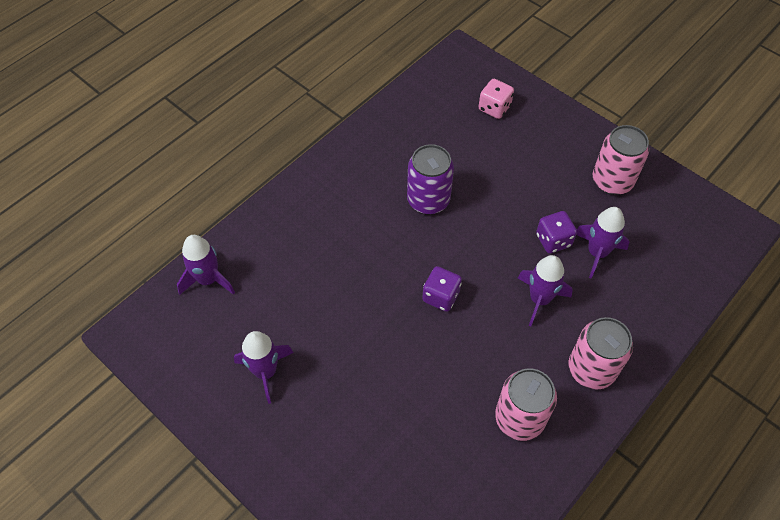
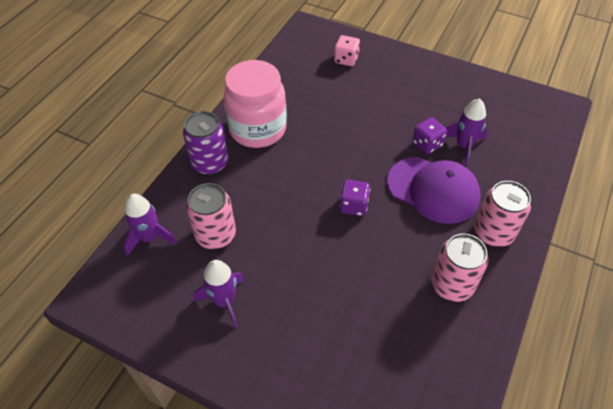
camera: 15 degrees left, 5 degrees down
purple can [407,144,454,214] -> purple can moved to [183,111,228,175]
purple rocket [518,255,573,326] -> purple cap [387,157,480,224]
pink can [593,125,649,195] -> pink can moved to [186,183,236,249]
none -> pink jar [223,60,287,148]

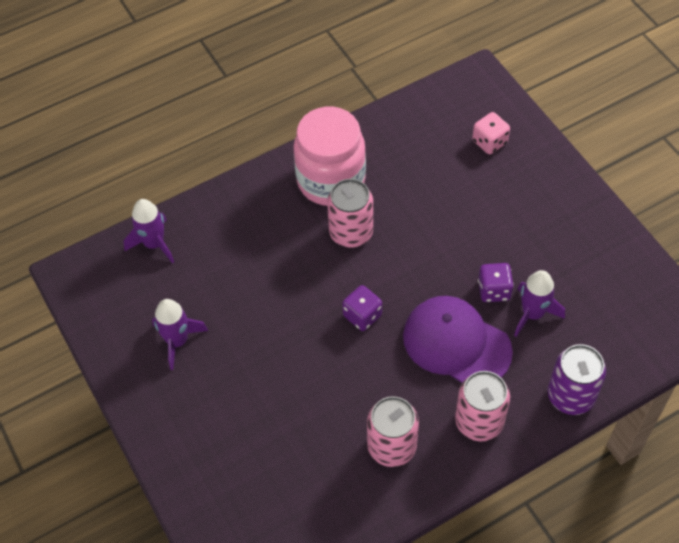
camera: 35 degrees right, 5 degrees up
purple can [183,111,228,175] -> purple can moved to [548,344,606,415]
pink can [186,183,236,249] -> pink can moved to [327,179,373,248]
purple cap [387,157,480,224] -> purple cap turned 150 degrees clockwise [403,296,513,383]

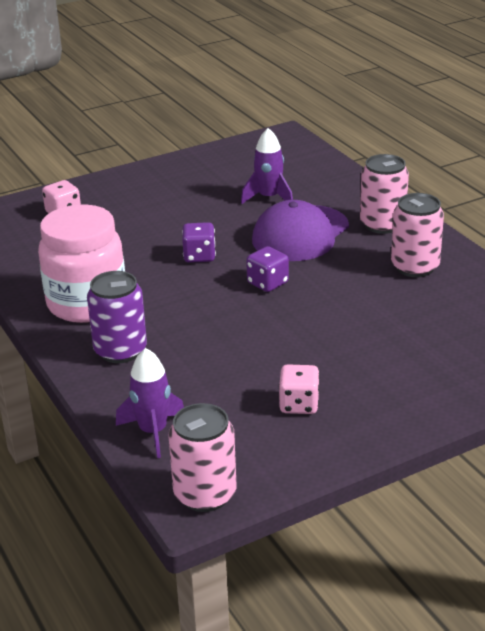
camera: 90 degrees left, 25 degrees down
purple rocket [152,299,208,370] -> pink dice [279,364,320,414]
pink can [327,179,373,248] -> pink can moved to [169,403,236,512]
purple dice [478,263,514,302] -> purple dice moved to [182,222,216,263]
purple can [548,344,606,415] -> purple can moved to [87,271,147,363]

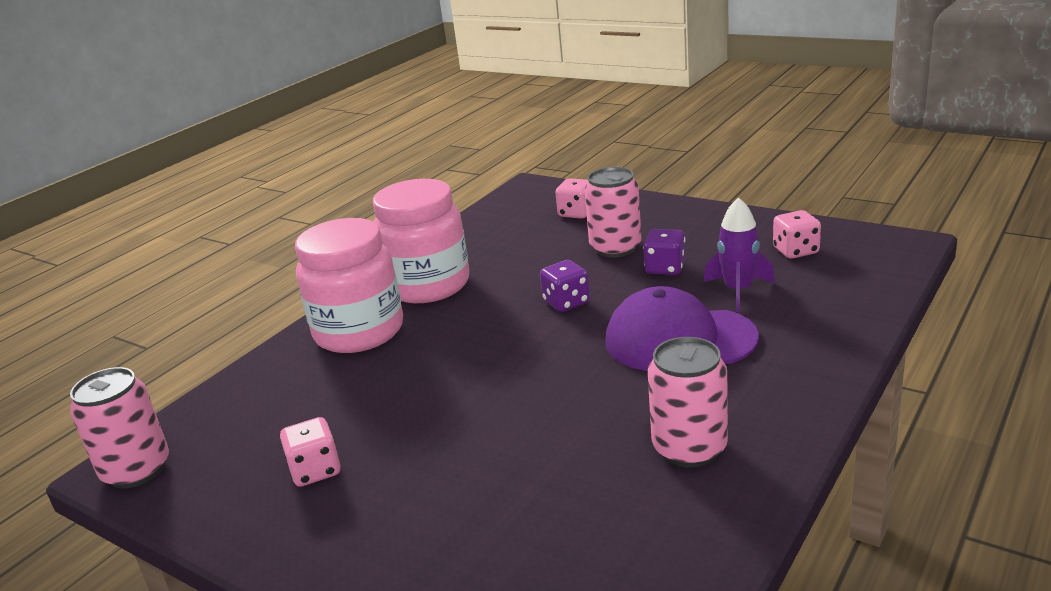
camera: 65 degrees right, 5 degrees down
purple can [87,271,147,363] -> pink jar [295,218,403,353]
purple rocket [116,348,184,458] -> none
purple dice [246,246,289,292] -> purple dice moved to [643,229,686,275]
pink can [360,154,409,234] -> pink can moved to [584,167,641,258]
none -> pink dice [773,210,821,259]

